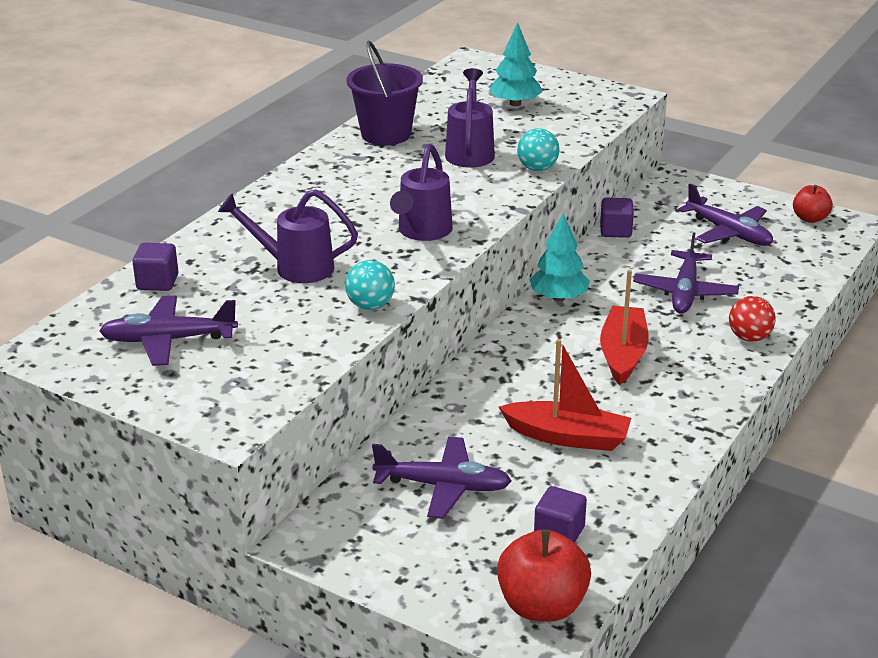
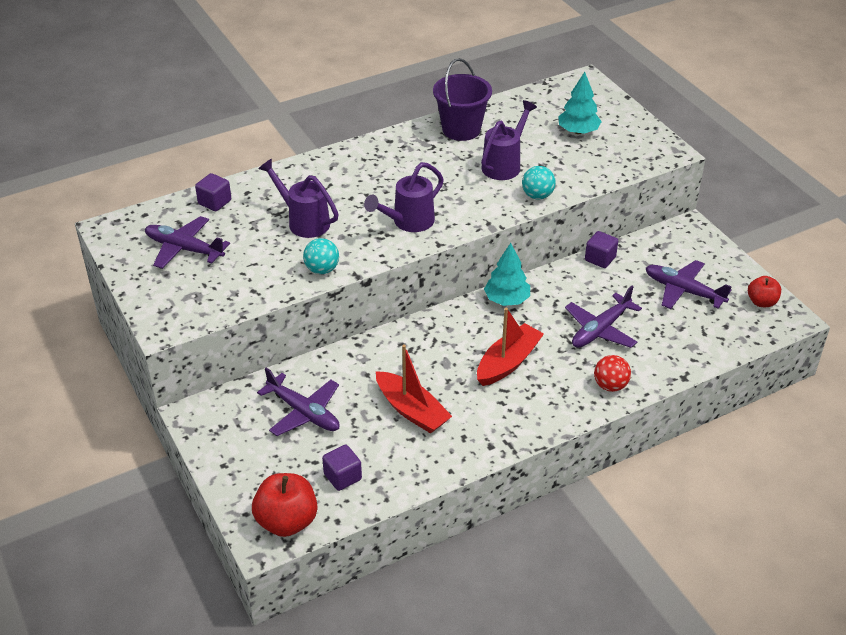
camera: 30 degrees right, 10 degrees up
purple plane [678,183,773,246] -> purple plane turned 135 degrees clockwise [646,260,732,309]

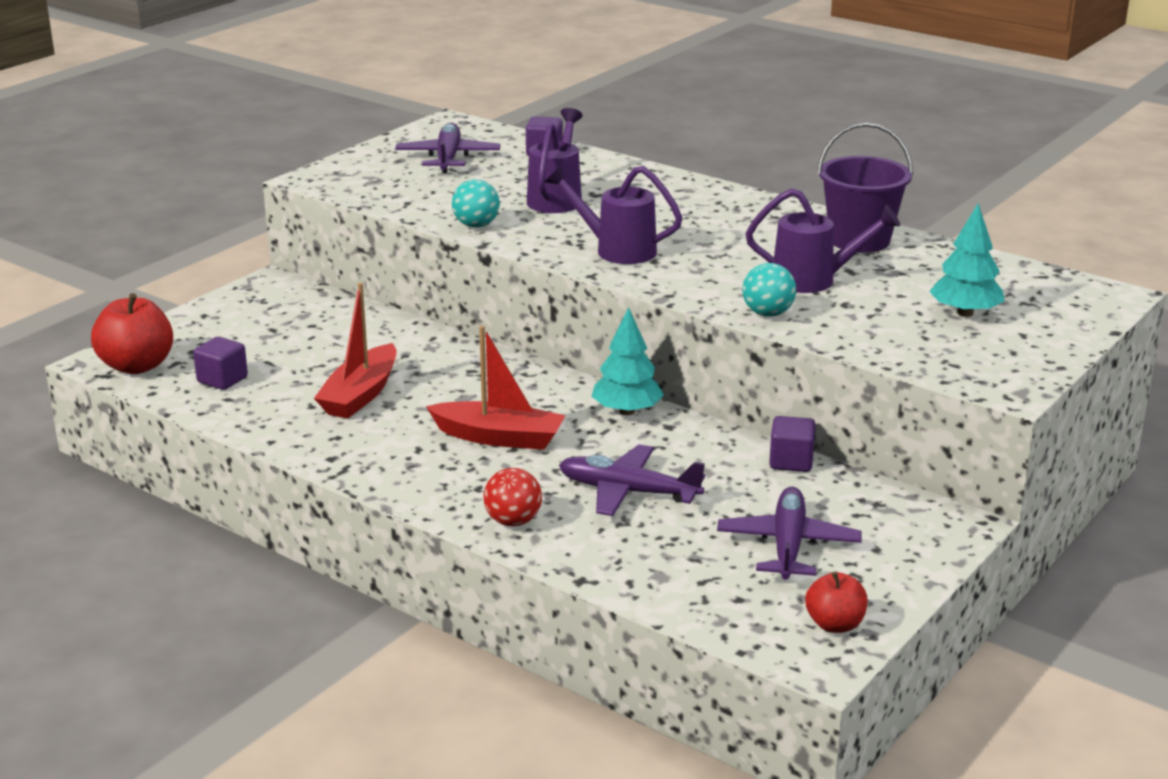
camera: 65 degrees right, 15 degrees down
purple plane [257,368,340,436] -> none

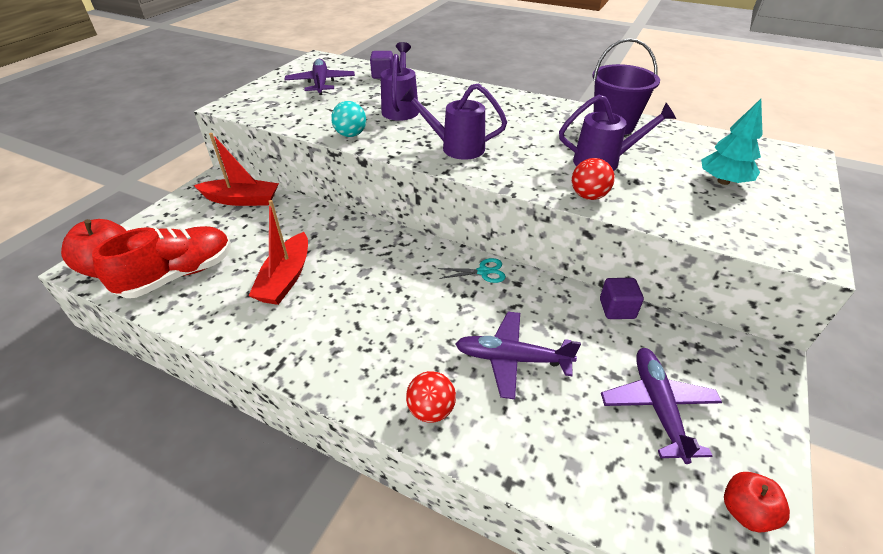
camera: 10 degrees left, 15 degrees up
purple cube [193,337,248,390] -> red shoe [92,226,231,298]
red boat [426,326,566,450] -> red boat moved to [193,133,279,206]
turquoise tree [591,307,664,415] -> turquoise scissors [438,258,506,283]
turquoise ball [742,263,796,317] -> red ball [572,158,615,200]

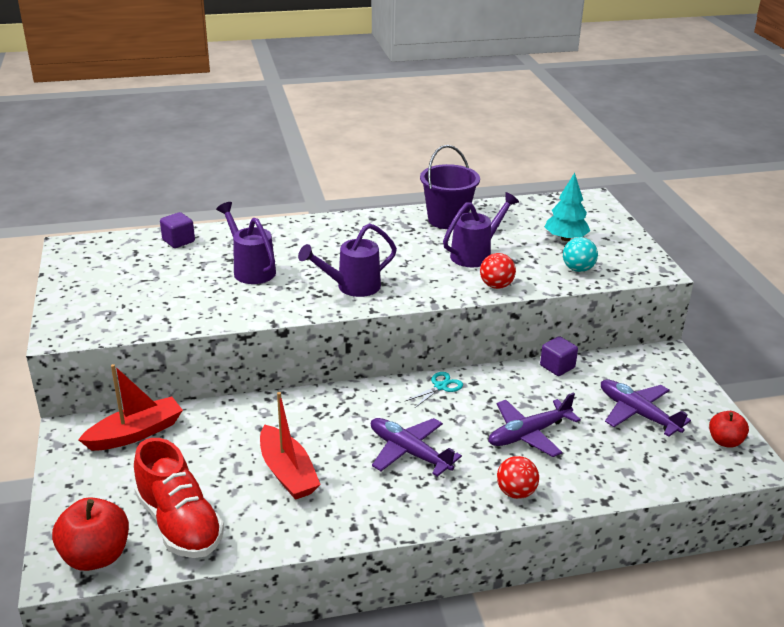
camera: 40 degrees left, 10 degrees down
red shoe [92,226,231,298] -> red shoe turned 135 degrees clockwise [134,438,224,558]
purple plane [284,59,355,95] -> purple plane moved to [371,418,462,477]
turquoise ball [331,101,366,137] -> turquoise ball moved to [563,237,598,272]

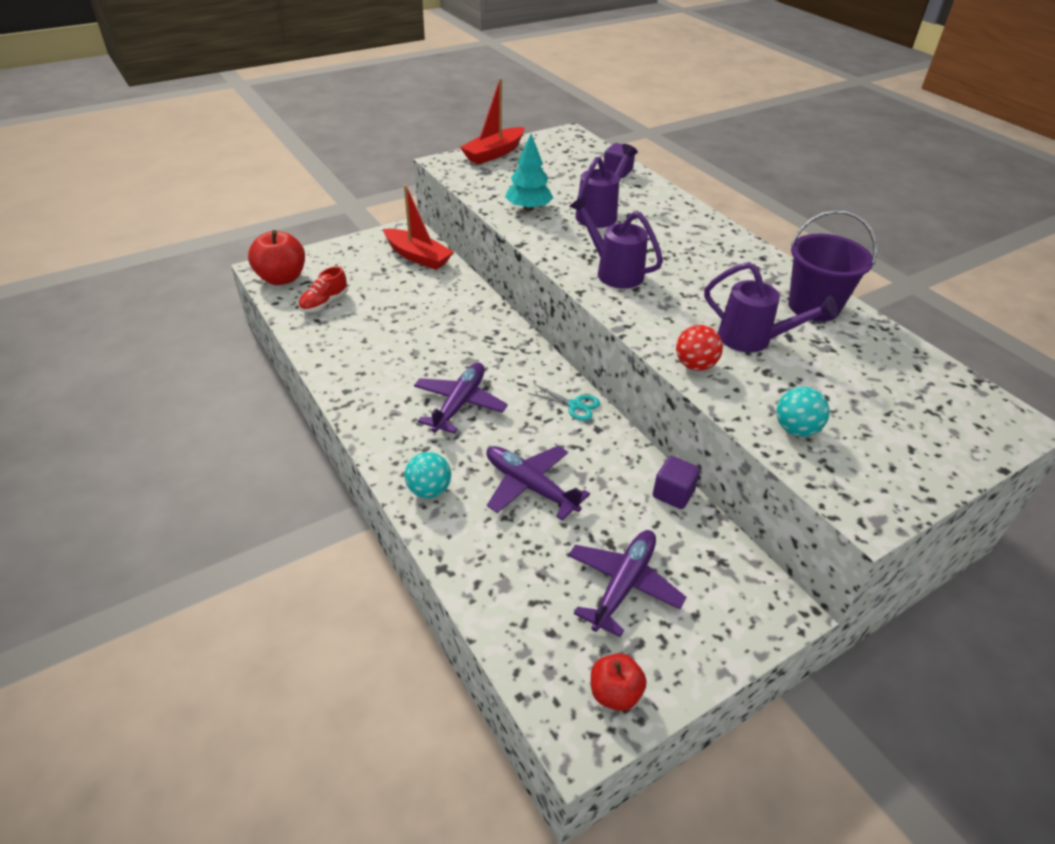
camera: 70 degrees right, 10 degrees up
red shoe [134,438,224,558] -> red shoe [298,266,347,312], size x0.54
red boat [260,392,321,500] -> red boat moved to [460,78,525,165]
red ball [497,456,539,499] -> turquoise ball [404,452,451,498]
turquoise tree [545,173,590,241] -> turquoise tree moved to [505,134,553,211]

